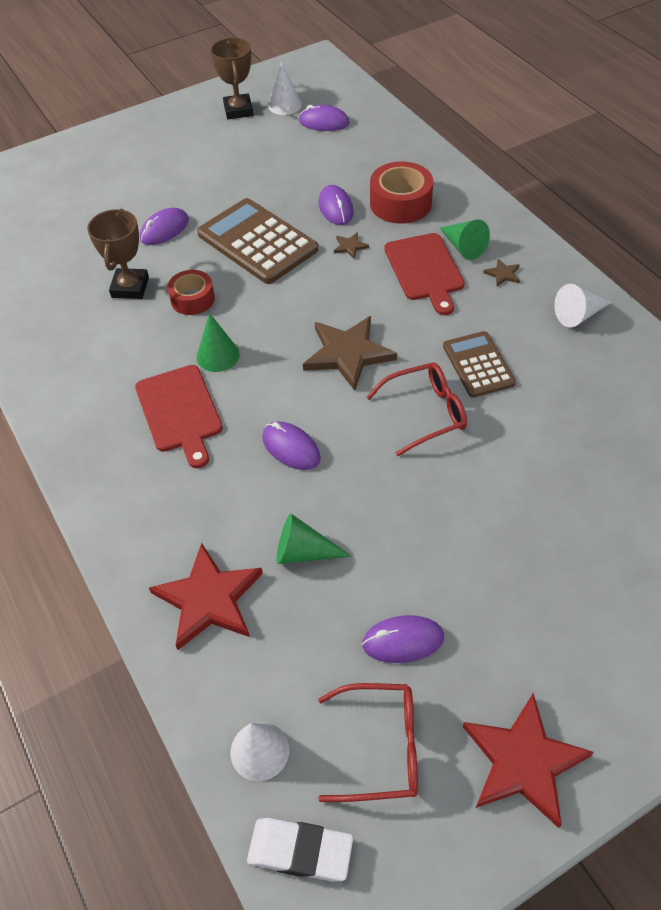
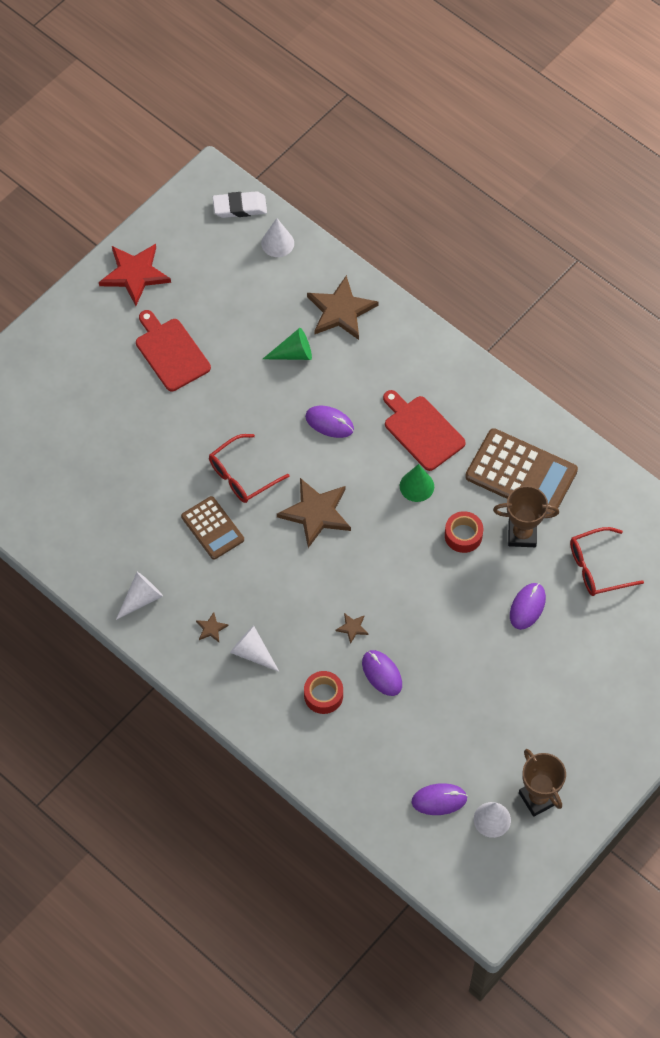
camera: 160 degrees right, 10 degrees up
brown trophy [87,209,149,299] -> brown trophy turned 75 degrees counterclockwise [493,486,559,547]
red star [149,543,263,650] -> brown star [307,275,379,340]
brown calculator [197,198,318,284] -> brown calculator moved to [465,428,578,514]
red glasses [318,683,418,802] -> red glasses moved to [570,527,644,596]
purple mouse [362,615,444,663] -> none
red tape [370,161,433,224] -> red tape [304,671,343,714], size x0.65
red cutting board [384,233,465,315] -> red cutting board moved to [136,310,211,391]
green cone [440,220,490,260] -> white cone [230,625,279,672]

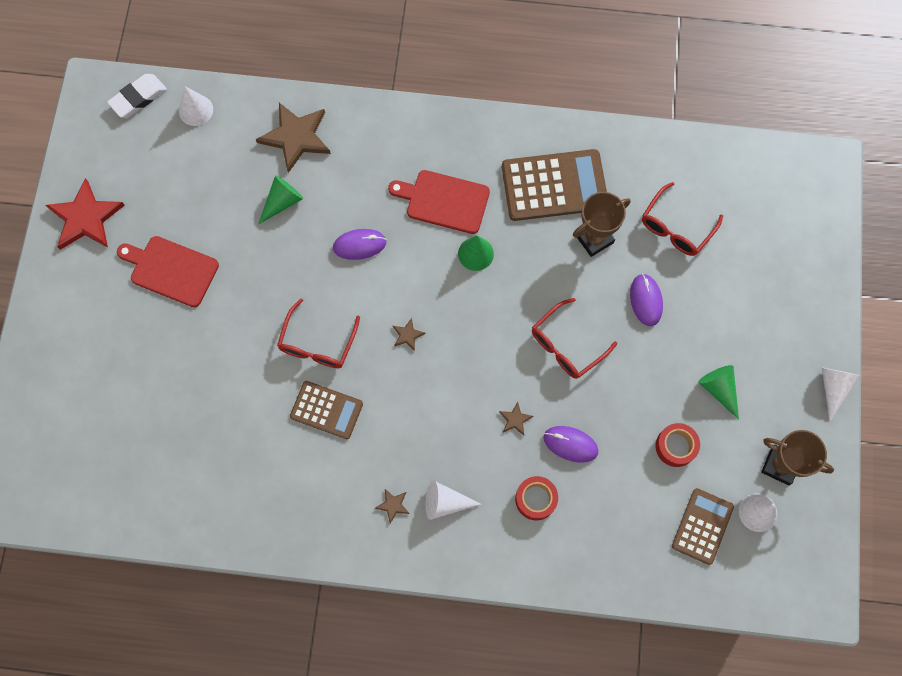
camera: 35 degrees left, 10 degrees up
white cone [116,572,163,620] -> white cone moved to [822,368,860,422]
brown star [277,478,351,548] -> brown star [393,318,426,351], size x0.43
purple mouse [411,783,467,815] -> brown calculator [672,488,734,565]
red tape [445,511,483,553] -> red tape moved to [655,423,700,467]
none -> red glasses [532,298,617,379]
none -> green cone [699,365,739,420]

